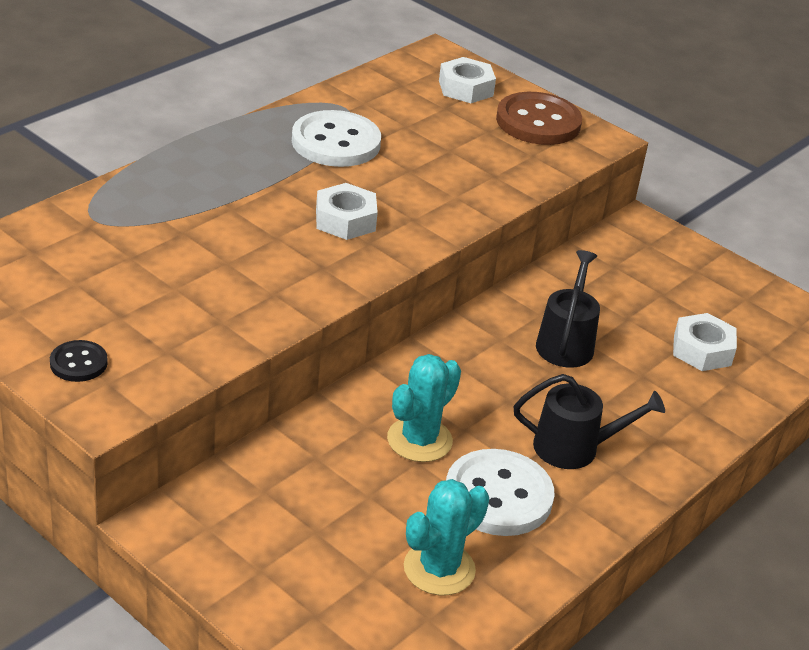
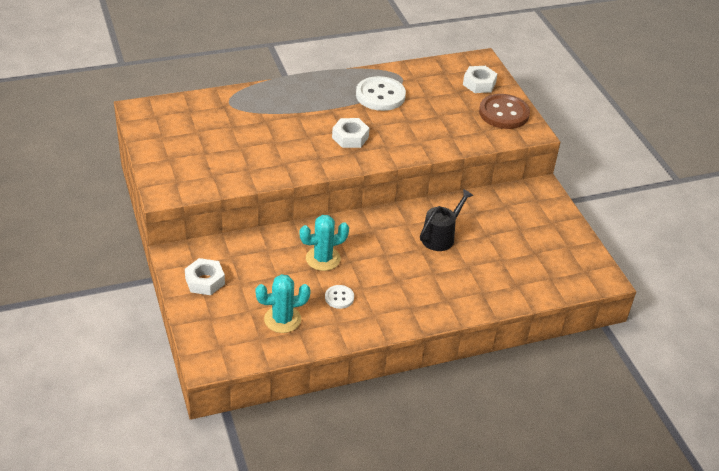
camera: 30 degrees right, 5 degrees up
black button [50,340,108,382] -> none
white button [446,449,555,536] -> white button [325,285,354,309], size x0.51
black watering can [514,374,665,469] -> none
white nut [673,313,737,371] -> white nut moved to [185,258,225,295]

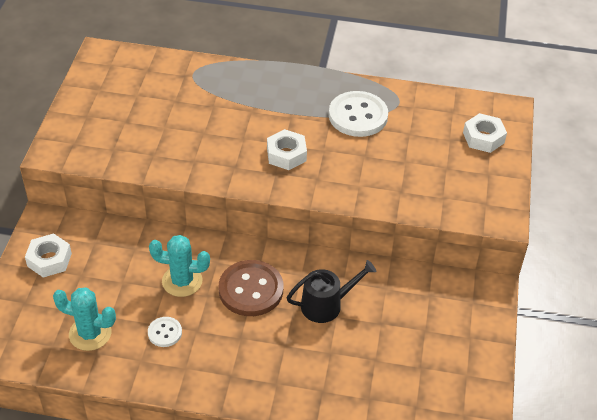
camera: 30 degrees right, 5 degrees up
brown button [479,94,530,129] -> brown button moved to [218,260,283,316]

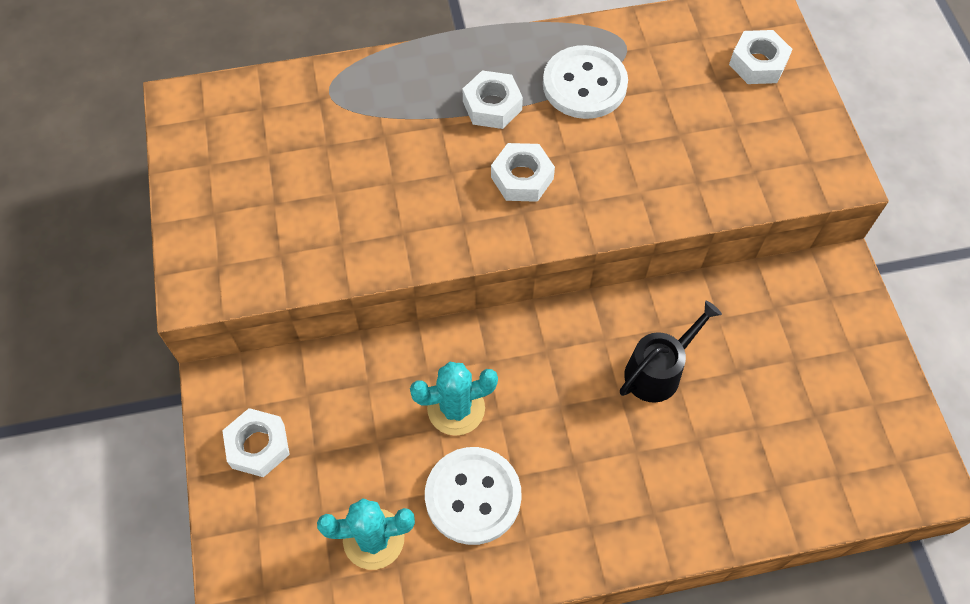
camera: 20 degrees left, 15 degrees up
white button [148,317,182,347] -> white button [425,447,522,545], size x1.98
brown button [218,260,283,316] -> none
none -> white nut [462,70,523,129]

